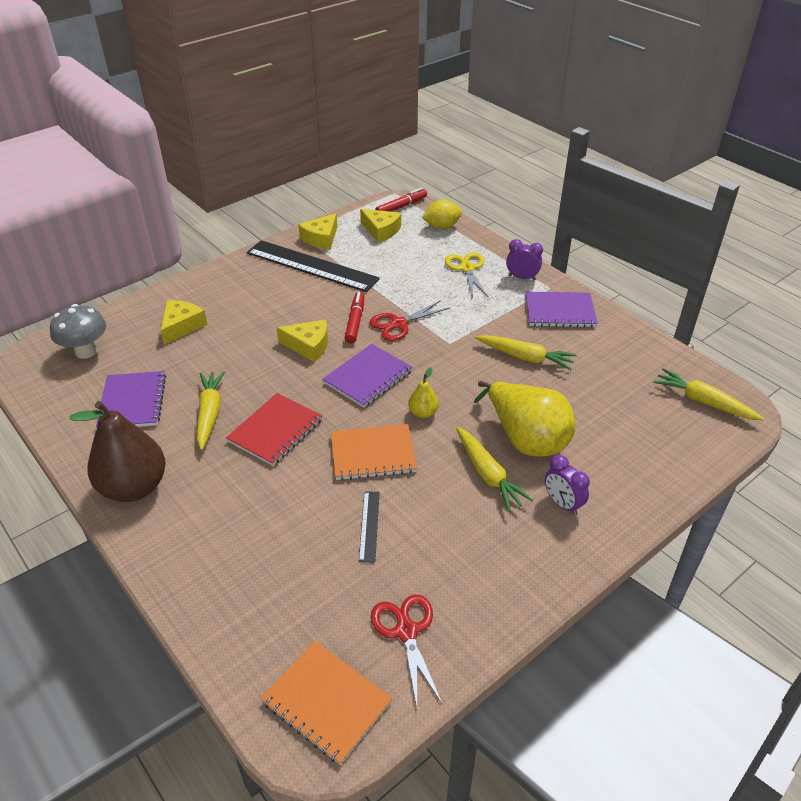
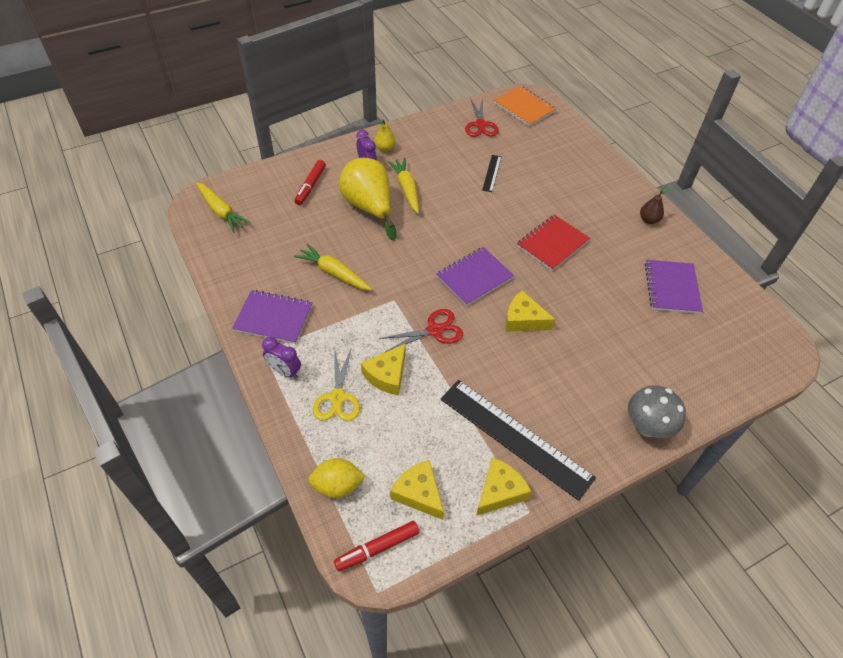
camera: 170 degrees left, 10 degrees up
grey mushroom [50,304,106,359] -> grey mushroom moved to [628,385,686,438]
brown pear [70,401,166,502] -> brown pear [640,187,669,224], size x0.45
yellow cheese [160,300,207,345] -> yellow cheese moved to [361,343,406,395]
yellow carrot [197,371,225,450] -> none
orange notebook [331,424,417,481] -> none
red marker [345,292,365,344] -> red marker moved to [294,160,326,205]
yellow pear [408,367,439,418] -> yellow pear moved to [374,119,396,152]

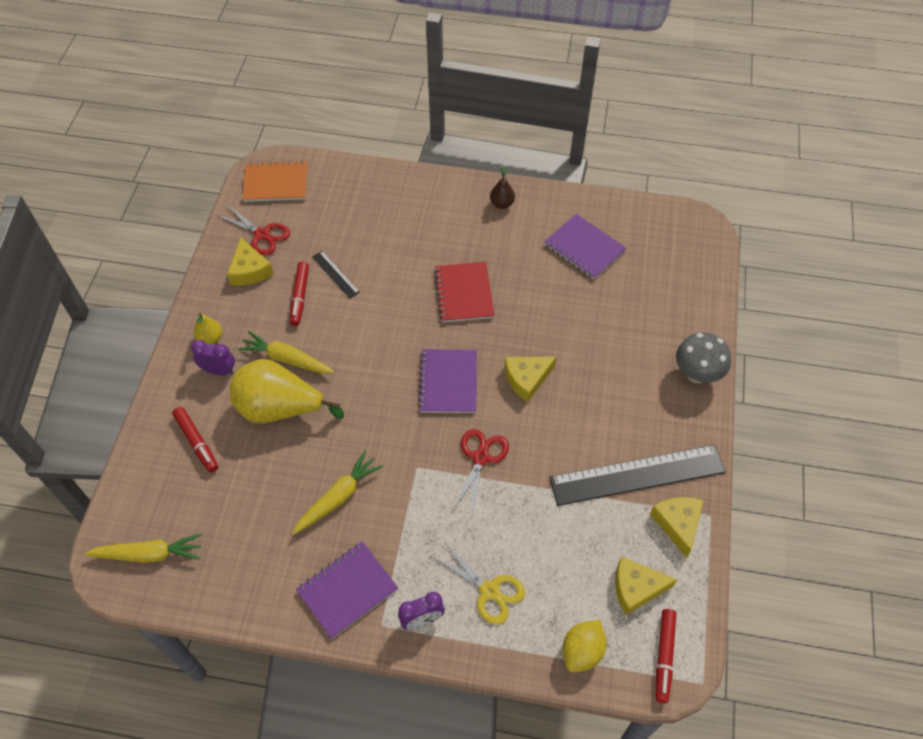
camera: 50 degrees left, 5 degrees up
yellow carrot [294,244,372,291] -> yellow carrot turned 150 degrees clockwise [292,451,383,535]
yellow cheese [361,343,406,395] -> yellow cheese moved to [227,237,274,285]
none -> red marker [290,261,309,326]

